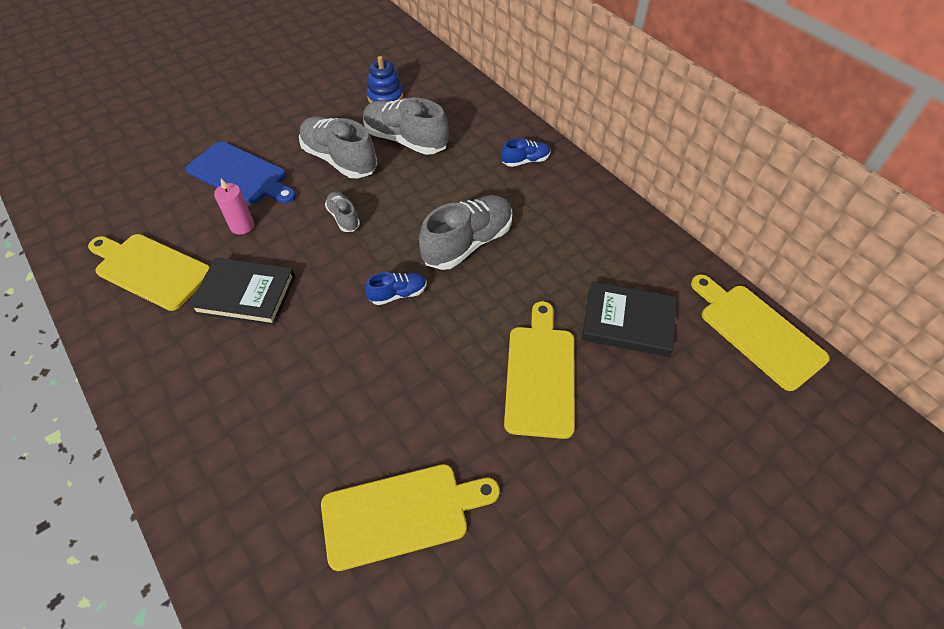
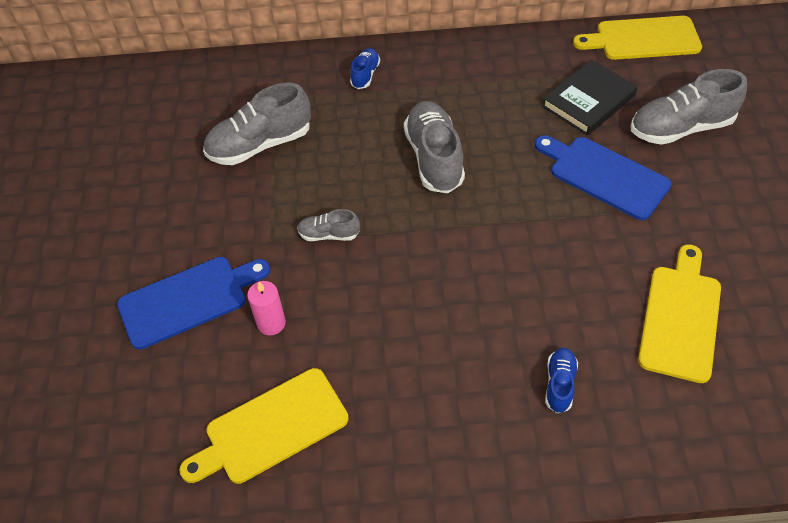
camera: 55 degrees left, 0 degrees up
black book [189,258,295,326] -> none
grey shoe [299,116,377,179] -> grey shoe moved to [631,69,747,145]
blue shoe [365,272,427,305] -> blue shoe moved to [545,348,578,413]
blue stacking toy [367,56,403,103] -> none
yellow cutting board [504,301,575,439] -> blue cutting board [535,135,672,220]

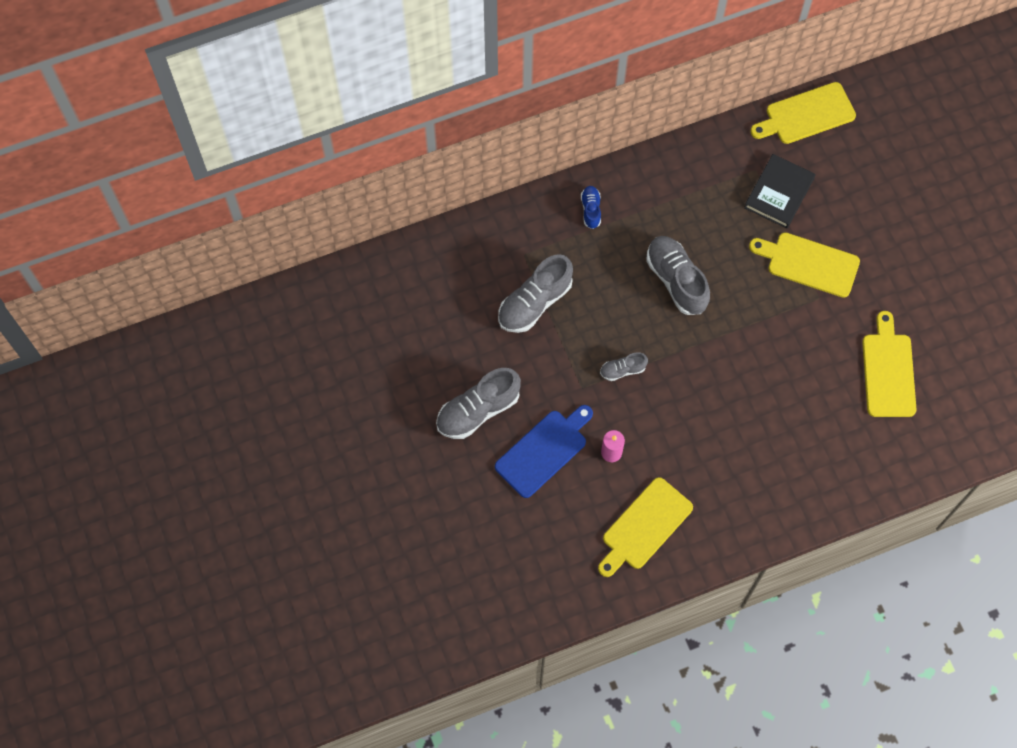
camera: 20 degrees left, 15 degrees up
blue cutting board [535,135,672,220] -> yellow cutting board [749,232,860,298]
blue shoe [545,348,578,413] -> none
grey shoe [631,69,747,145] -> grey shoe moved to [436,368,521,439]

